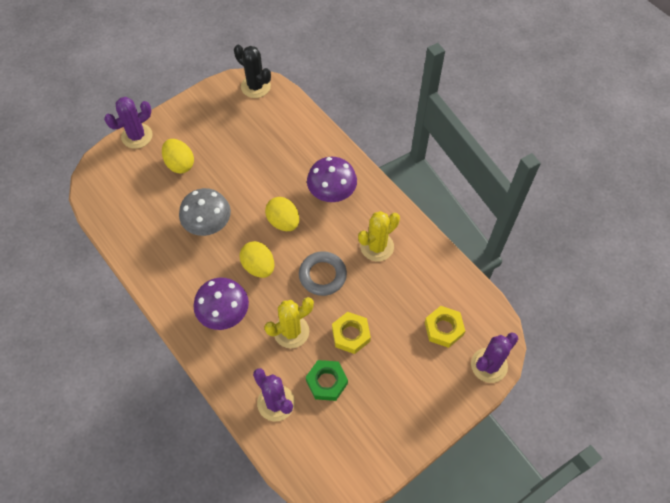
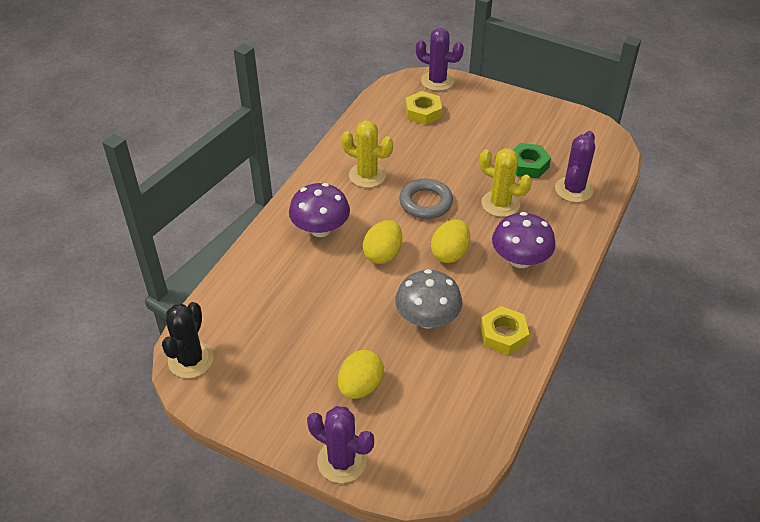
camera: 115 degrees left, 15 degrees down
yellow nut [332,312,371,354] -> yellow nut moved to [480,306,529,355]

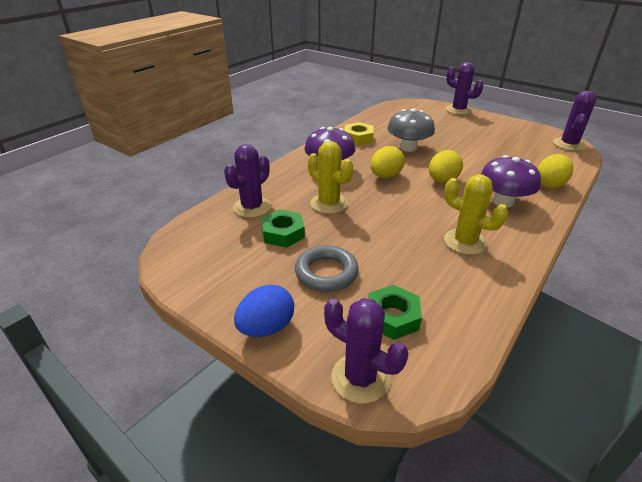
camera: 170 degrees left, 10 degrees down
black cactus [162,302,214,378] -> purple cactus [553,91,596,151]
yellow egg [338,350,384,399] -> yellow egg moved to [537,154,573,189]
grey ring [399,178,453,219] -> grey ring moved to [295,245,359,292]
yellow nut [406,91,442,125] -> green nut [368,285,422,340]
none -> blue egg [234,285,294,337]

